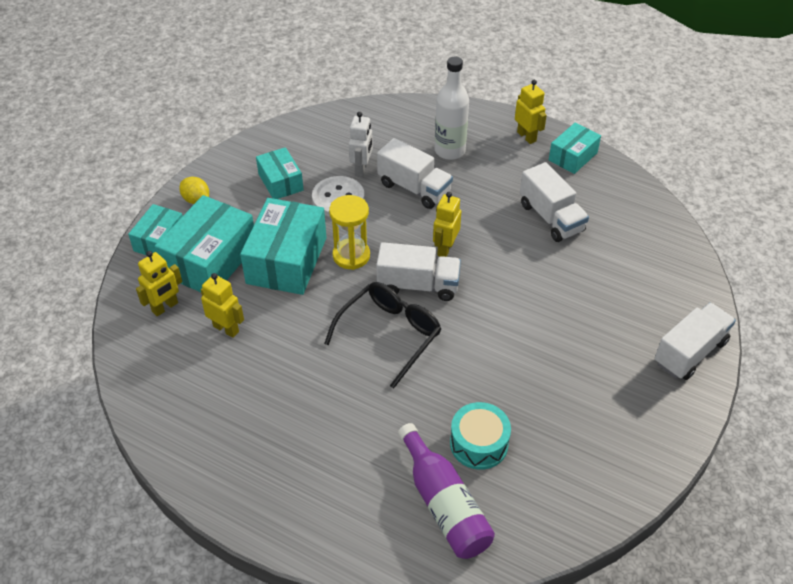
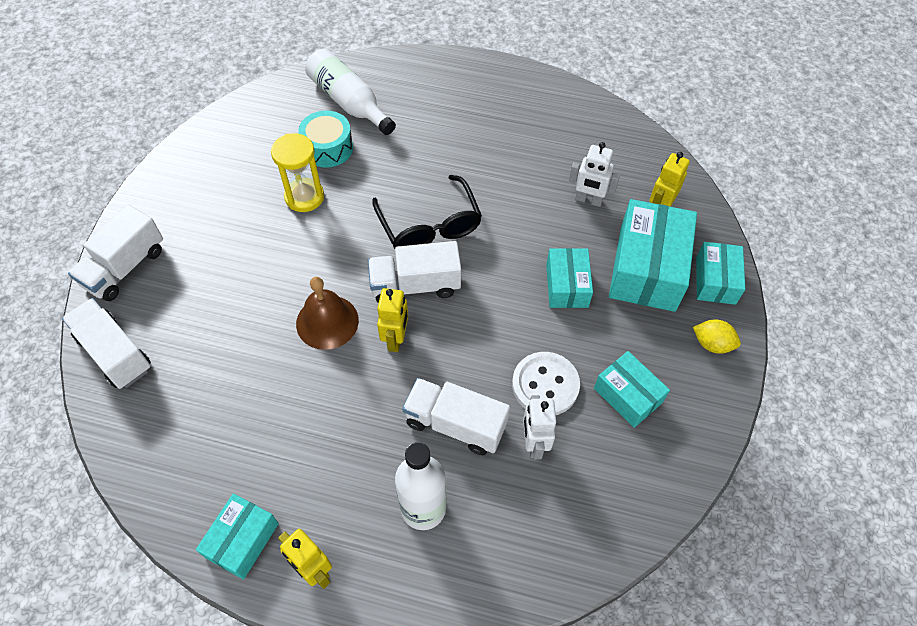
camera: 165 degrees right, 10 degrees up
yellow robot [201,273,244,338] -> white robot [569,142,620,207]
turquoise box [240,198,327,295] -> turquoise box [546,248,593,308], size x0.58
black glasses [324,282,441,388] -> black glasses turned 45 degrees counterclockwise [372,175,482,249]
yellow hourglass [329,195,370,270] -> yellow hourglass moved to [271,133,324,212]
purple bottle [398,423,495,559] -> white bottle [305,49,396,135]
white truck [520,162,589,242] -> white truck moved to [62,298,151,389]
none -> brown bell [296,277,359,350]

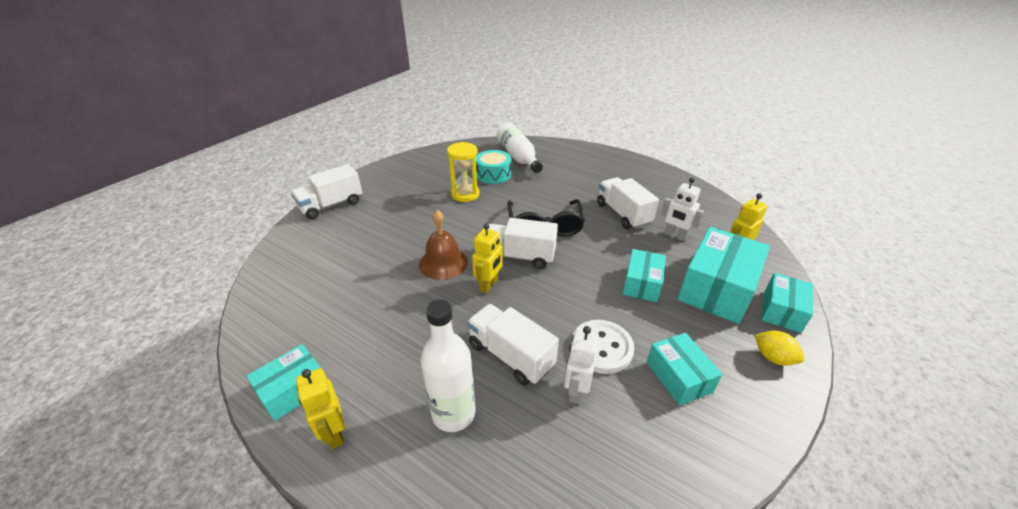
camera: 20 degrees right, 20 degrees down
white truck [62,298,151,389] -> white truck moved to [597,177,659,229]

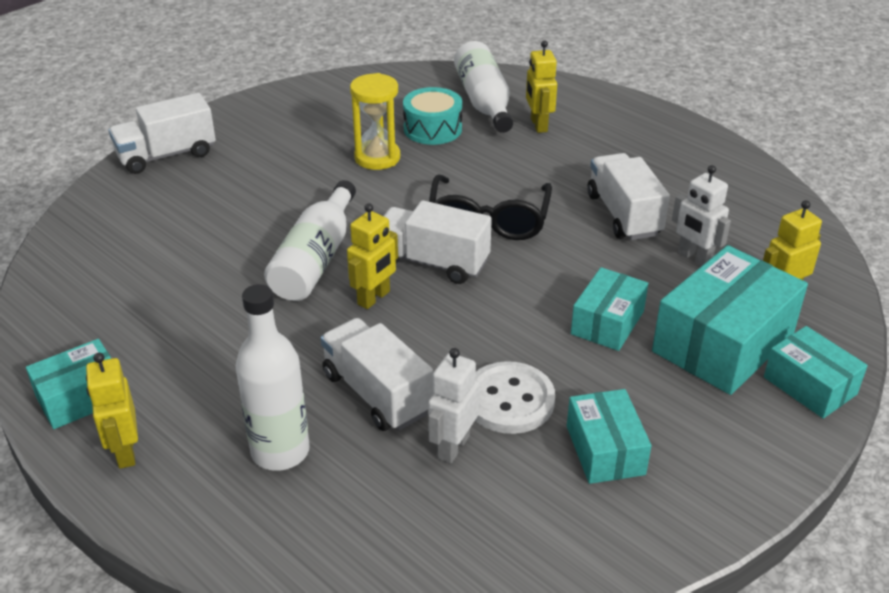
camera: 10 degrees right, 0 degrees up
brown bell [419,210,468,280] -> white bottle [264,180,356,301]
yellow lemon [755,331,804,366] -> none
turquoise box [761,273,813,333] -> turquoise box turned 75 degrees counterclockwise [764,326,868,419]
none -> yellow robot [526,40,557,133]

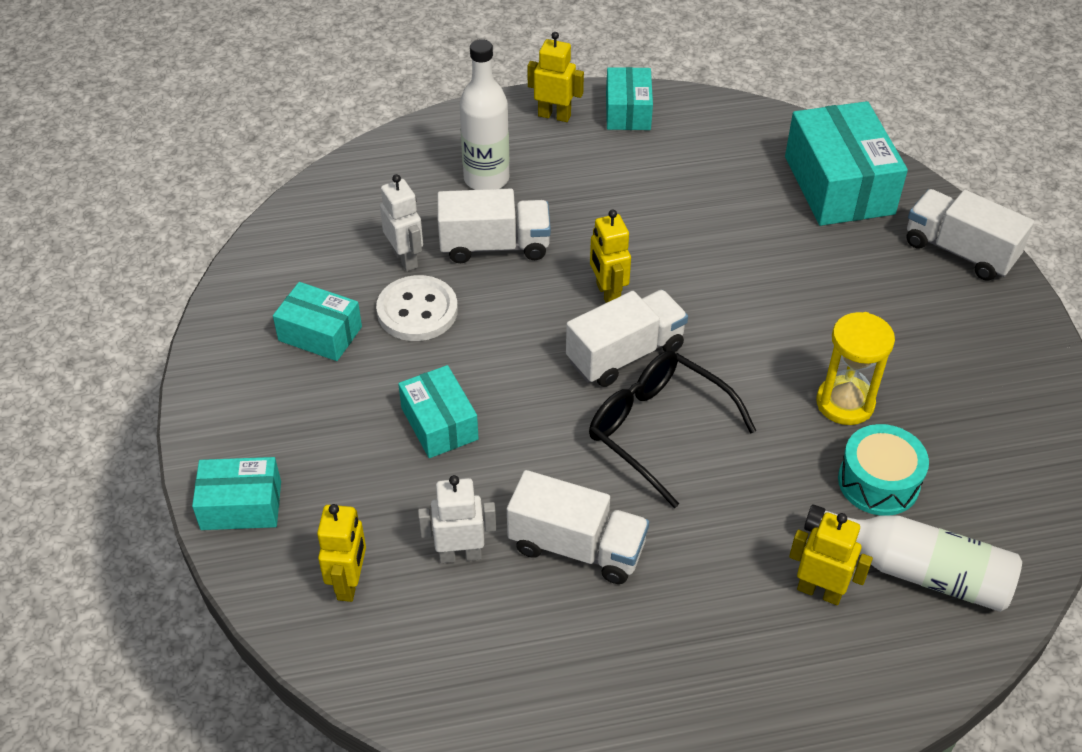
camera: 125 degrees right, 10 degrees up
white truck [109,93,216,174] -> white truck turned 60 degrees counterclockwise [906,189,1034,281]
white bottle [264,180,356,301] -> none
turquoise box [652,245,808,395] -> turquoise box moved to [785,101,908,226]

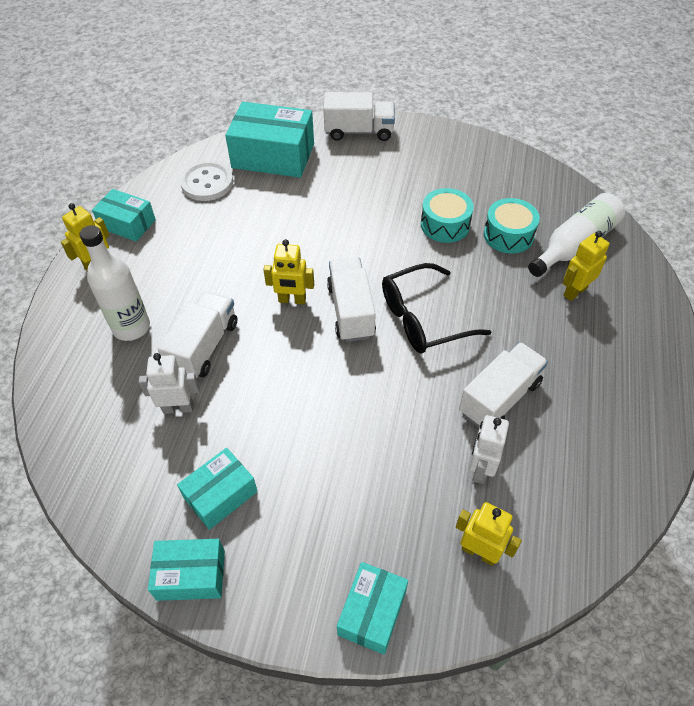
camera: 65 degrees left, 5 degrees up
white button [376,275,458,341] -> white button moved to [180,161,233,201]
turquoise box [398,365,479,458] -> turquoise box moved to [148,539,225,601]
yellow hourglass [816,312,895,425] -> turquoise drum [421,188,474,243]
white truck [906,189,1034,281] -> white truck turned 150 degrees counterclockwise [323,92,395,141]

